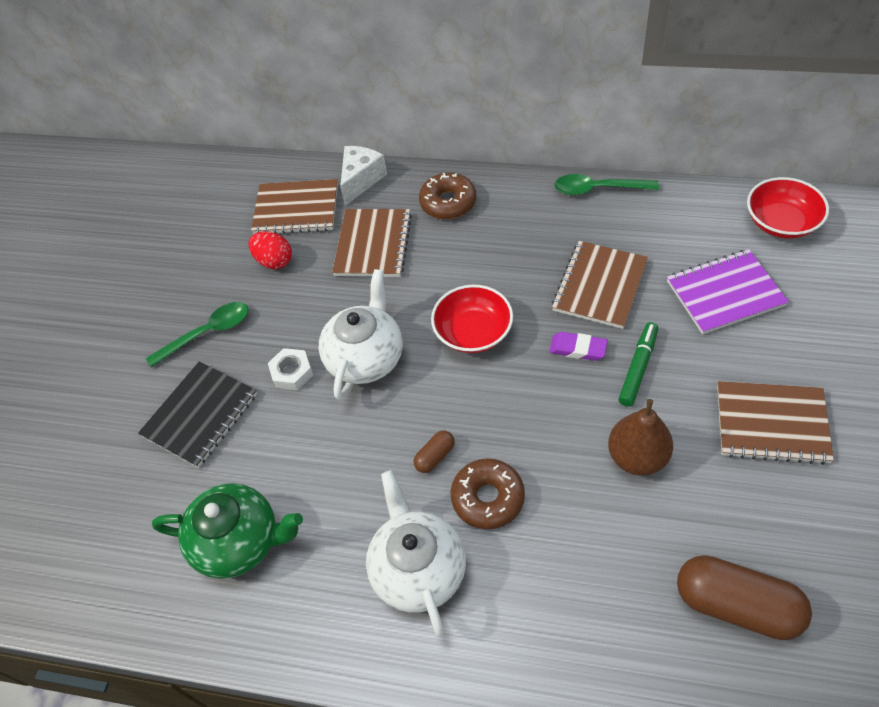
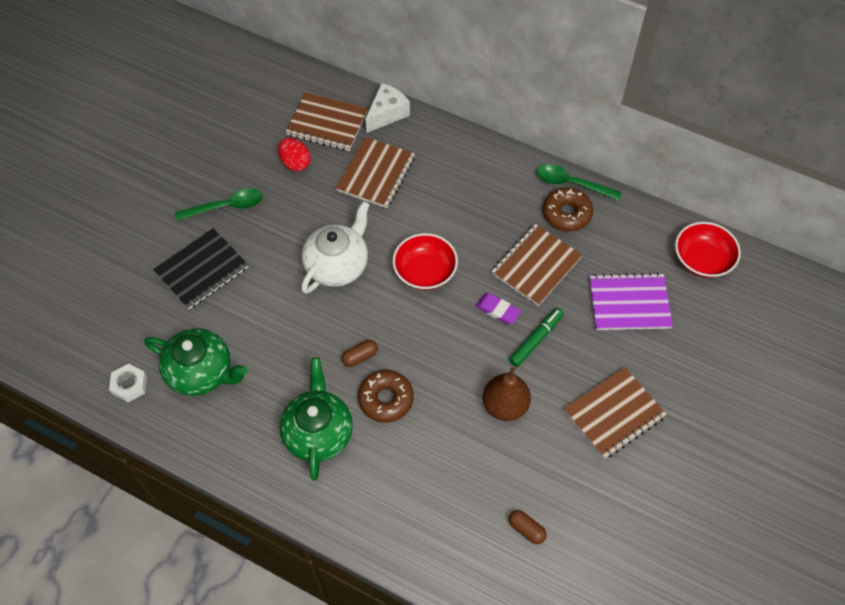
camera: 10 degrees right, 5 degrees up
white nut [268,348,313,390] -> white nut moved to [109,363,147,403]
white teapot [366,470,466,636] -> green teapot [279,358,353,481]
brown donut [419,173,476,219] -> brown donut moved to [543,187,593,231]
brown capsule [677,555,812,640] -> brown capsule [509,510,547,544], size x0.46
brown notebook [717,381,834,465] -> brown notebook turned 60 degrees counterclockwise [564,367,667,459]

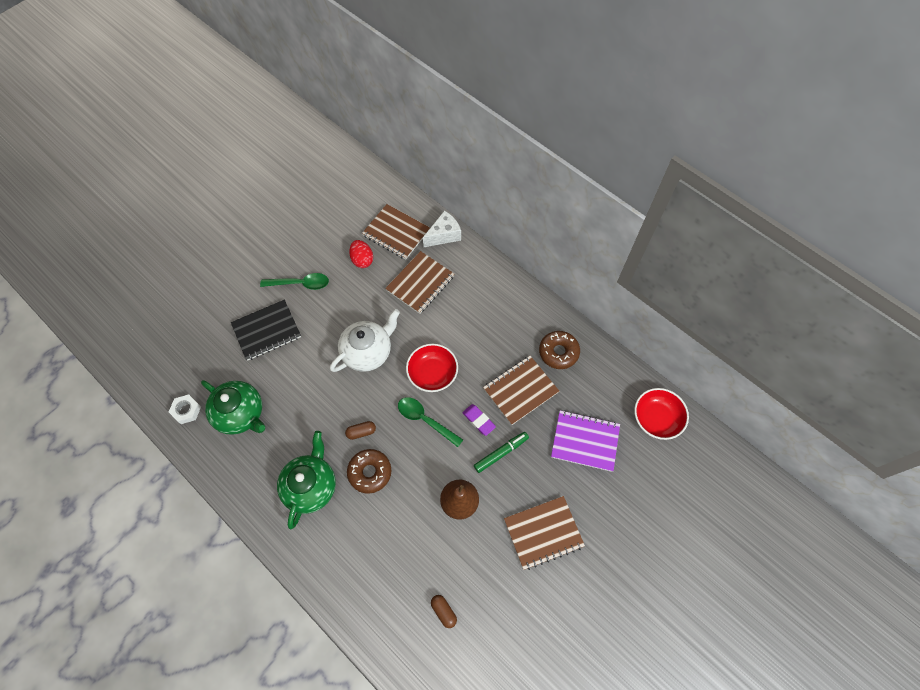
camera: 15 degrees right, 5 degrees up
green spoon [536,164,622,200] -> green spoon moved to [398,397,463,447]

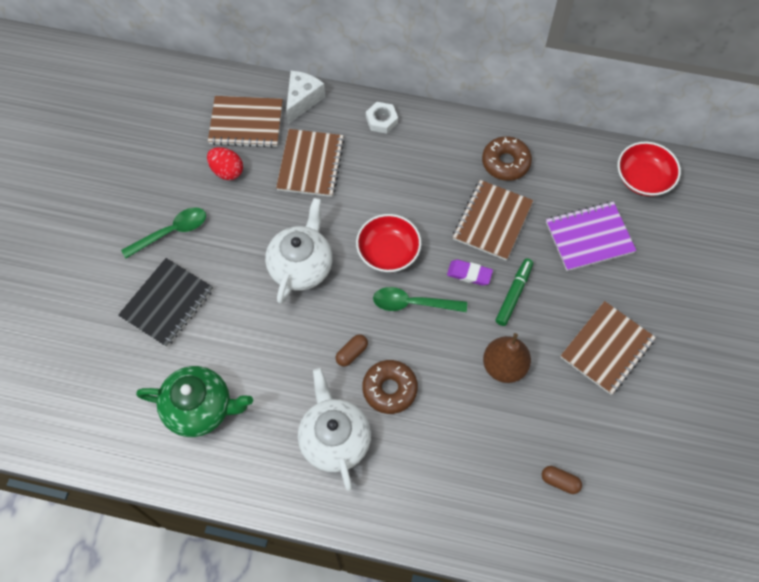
camera: 30 degrees left, 0 degrees up
white nut [169,395,201,424] -> white nut moved to [366,102,398,134]
green teapot [277,431,336,529] -> white teapot [298,368,371,491]

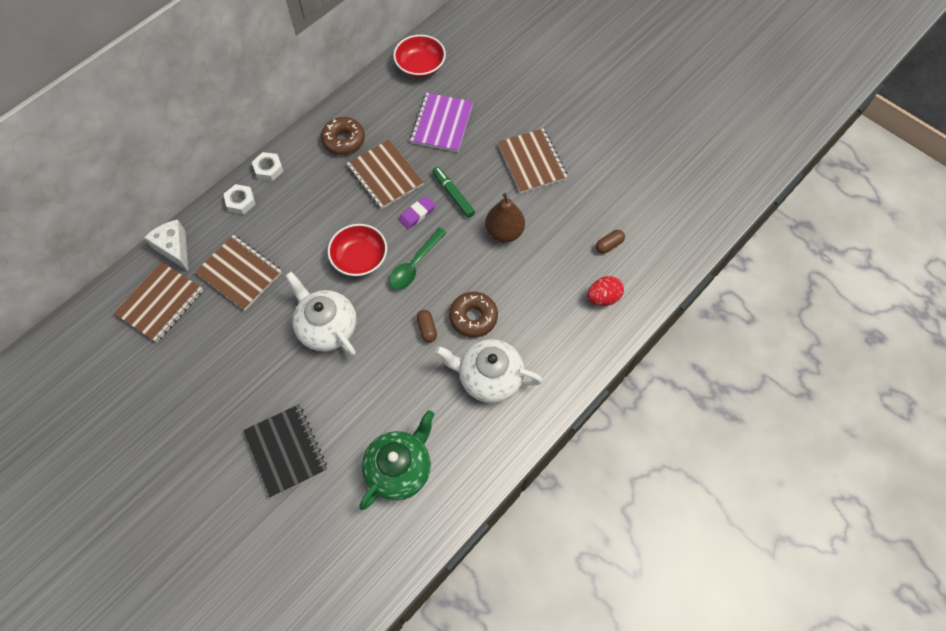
camera: 60 degrees left, 0 degrees up
green spoon [121,207,206,259] -> none
red egg [207,147,243,180] -> red egg moved to [587,276,624,306]
none -> white nut [252,152,283,181]

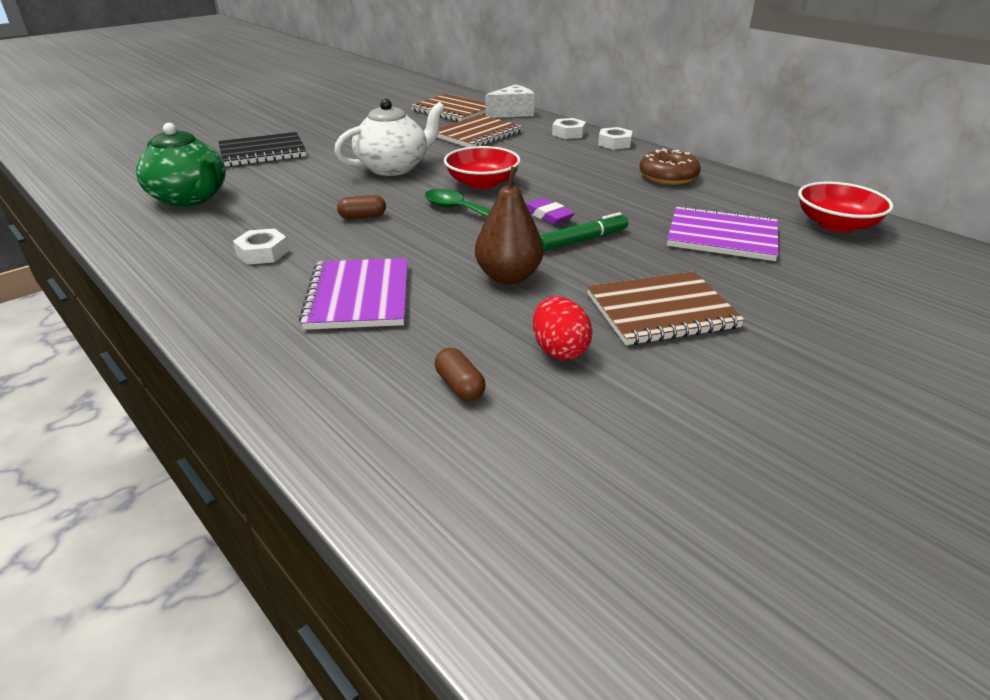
camera: 95 degrees right, 30 degrees down
brown notebook [347,140,424,209] -> none
white teapot [435,339,543,403] -> white nut [233,228,289,265]
brown donut [449,292,498,338] -> none
red egg [587,276,624,306] -> red egg moved to [533,296,593,360]
none -> purple notebook [299,258,408,330]

